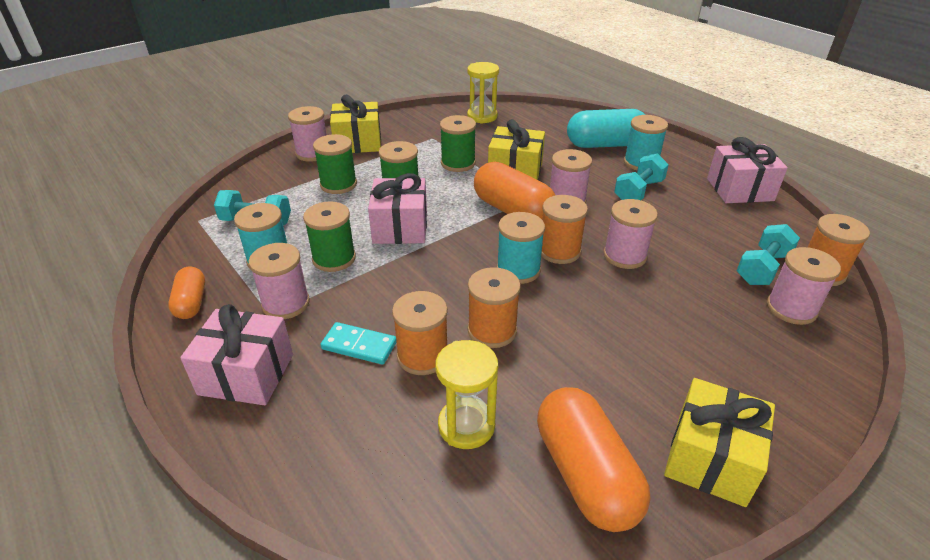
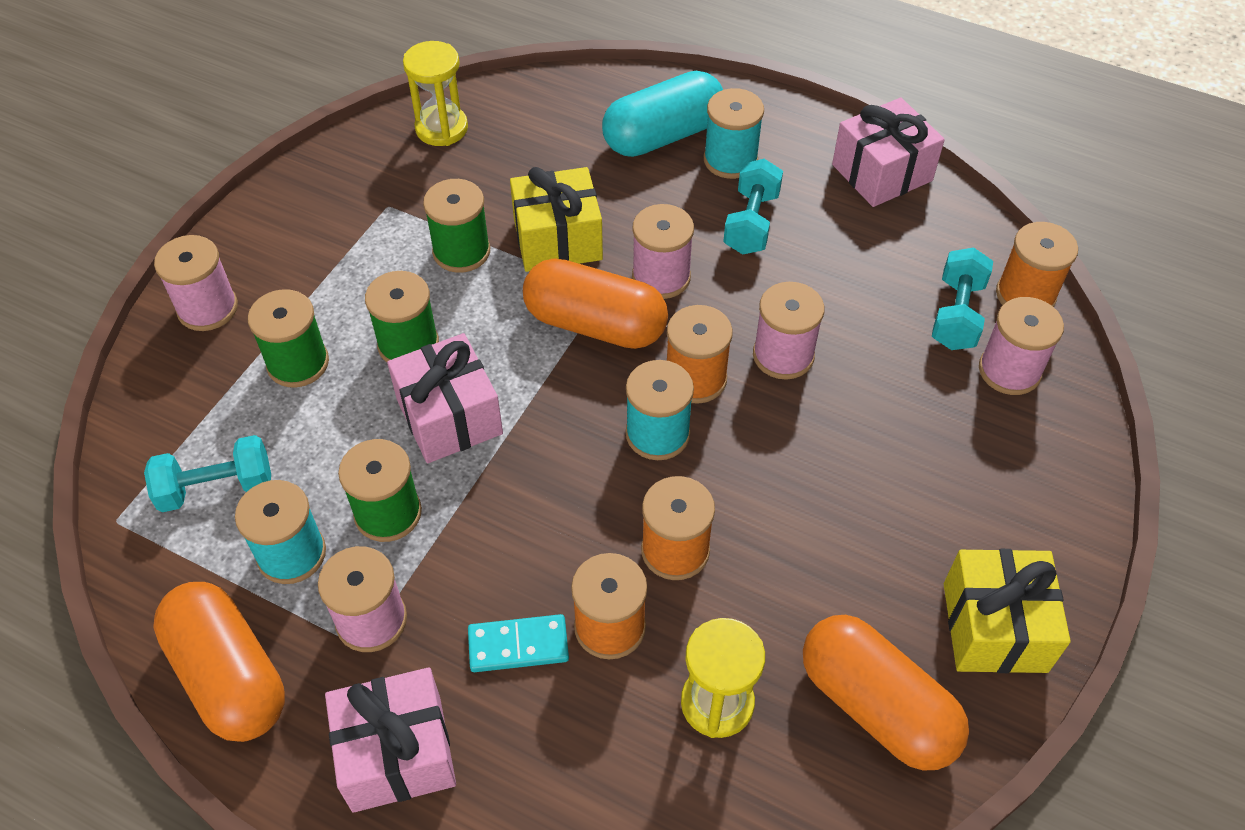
camera: 25 degrees left, 15 degrees up
orange capsule [168,267,205,319] -> orange capsule [153,582,285,742], size x1.78
yellow gift [330,95,381,153] -> none

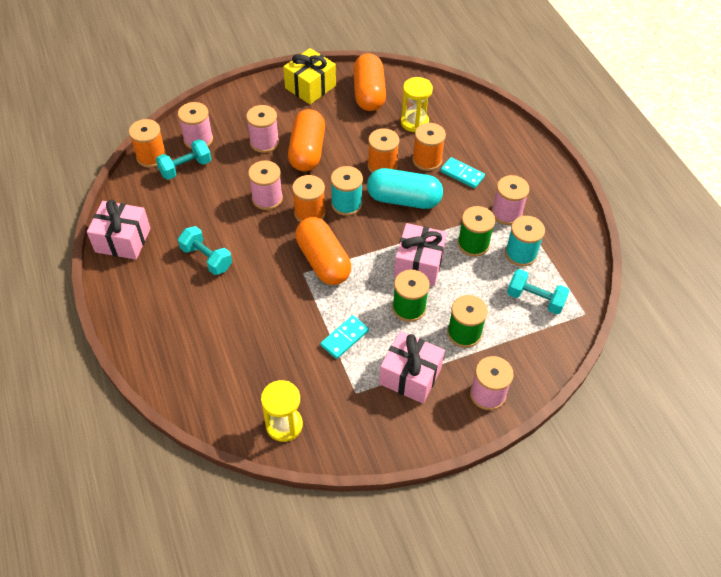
camera: 140 degrees left, 0 degrees up
orange capsule [153,582,285,742] -> orange capsule moved to [288,109,325,171]
pink gift [325,667,456,813] -> pink gift moved to [379,331,445,403]
green spool [423,179,490,273] -> turquoise domino [320,315,369,359]
yellow gift [510,167,603,272] -> none
turquoise capsule [602,71,723,157] -> turquoise capsule moved to [367,168,443,209]
pink spool [632,204,694,299] -> pink spool moved to [246,105,279,153]
turquoise spool [704,88,764,179] -> none
turquoise dumbbell [723,159,783,254] -> turquoise dumbbell turned 75 degrees clockwise [178,226,232,275]

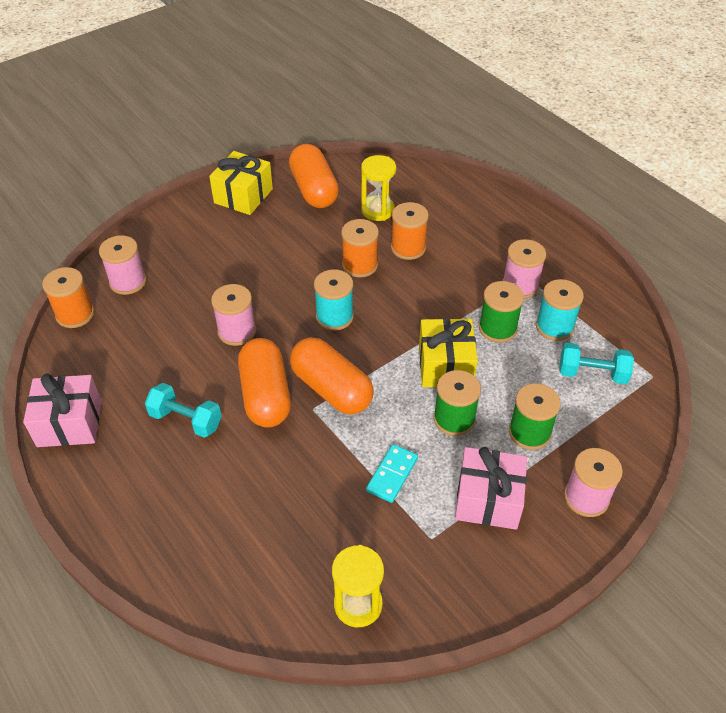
camera: 15 degrees left, 5 degrees down
turquoise dumbbell [156,139,211,180] -> none
pink spool [246,105,279,153] -> none
orange capsule [288,109,325,171] -> orange capsule moved to [238,338,291,428]
orange spool [292,175,326,222] -> none
turquoise capsule [367,168,443,209] -> none
pink gift [394,223,447,286] -> yellow gift [419,318,478,387]
turquoise domino [440,157,485,189] -> none

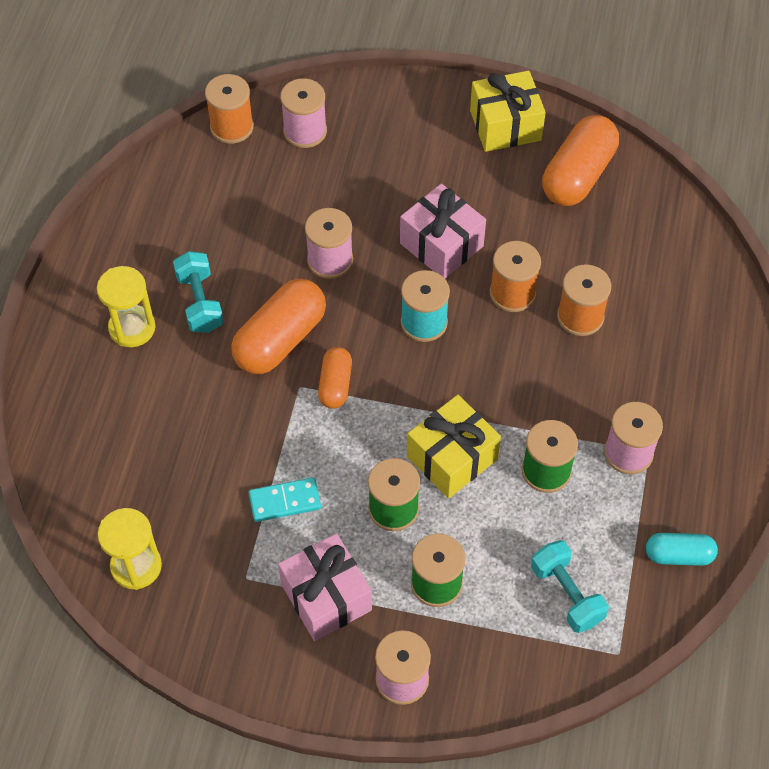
camera: 50 degrees right, 10 degrees up
pink gift [23,374,101,447] -> pink gift moved to [400,184,486,278]
orange capsule [290,337,373,414] -> orange capsule [318,347,352,409], size x0.56
yellow hourglass [361,155,396,221] -> yellow hourglass moved to [97,266,155,347]
turquoise spool [536,279,584,341] -> none
none -> turquoise capsule [646,533,718,566]

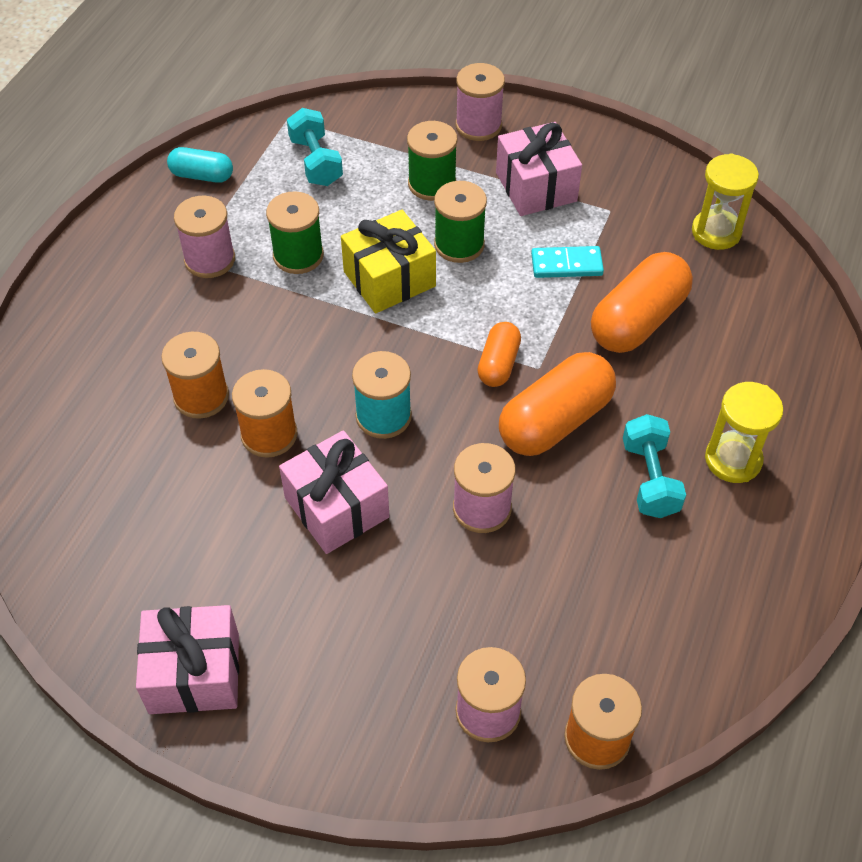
camera: 170 degrees left, 5 degrees down
yellow gift [470,71,546,152] -> pink gift [136,605,239,714]
orange capsule [542,115,619,206] -> orange capsule moved to [591,252,693,353]

